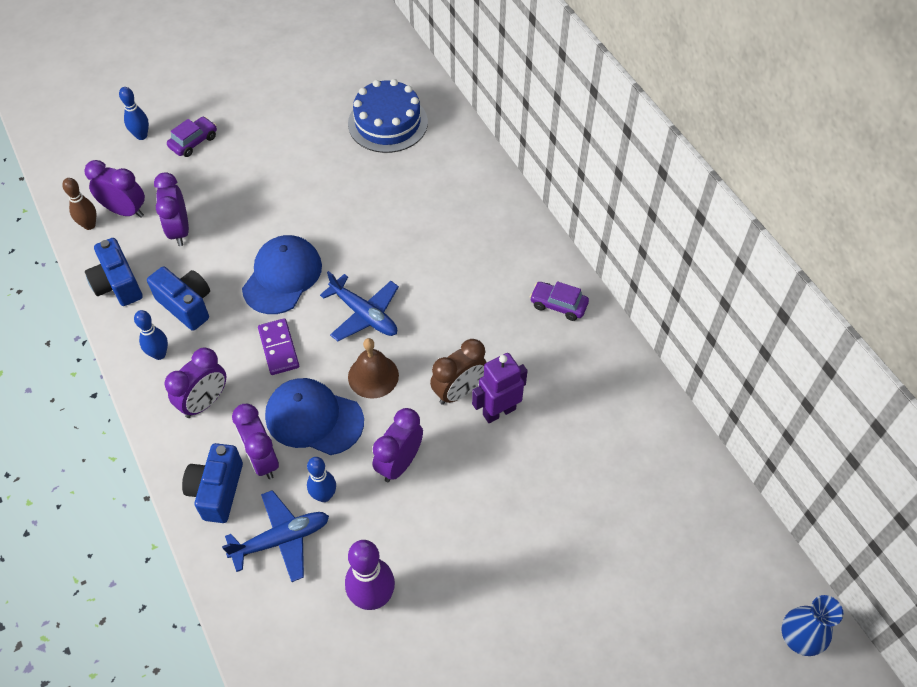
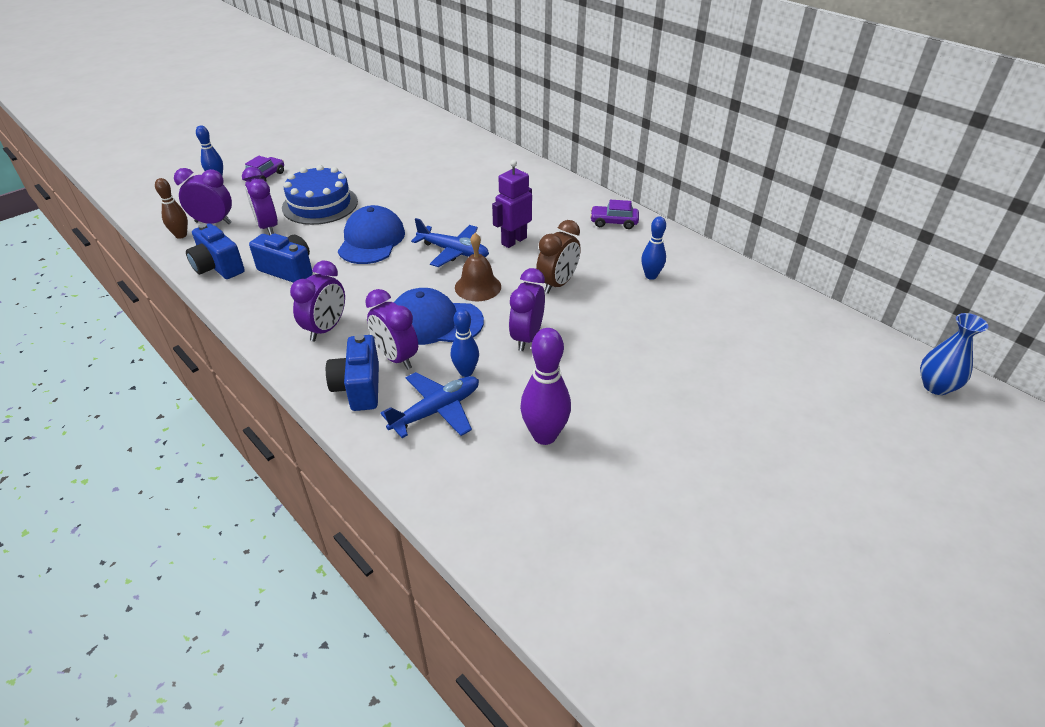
camera: 15 degrees left, 15 degrees down
blue bowling pin [134,310,168,360] -> blue bowling pin moved to [641,216,666,280]
purple domino [258,318,299,375] -> none
blue cake [348,79,428,153] -> blue cake moved to [282,165,358,225]
purple robot [472,353,528,423] -> purple robot moved to [492,160,532,248]

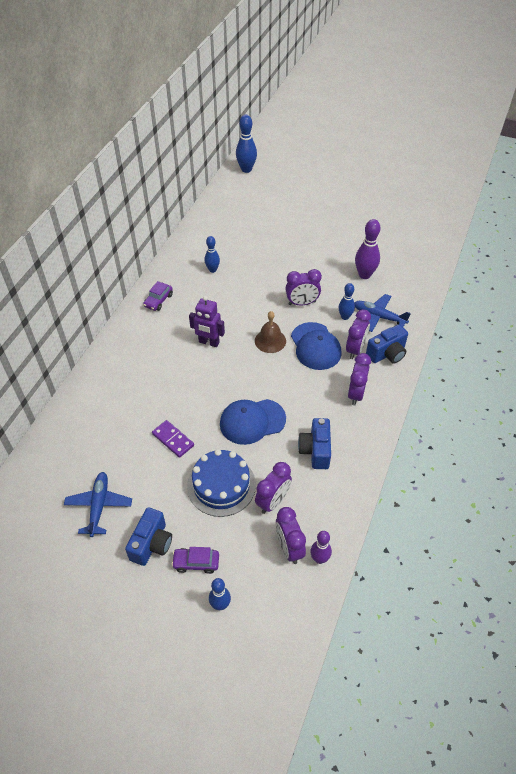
camera: 115 degrees left, 10 degrees up
brown bowling pin [155,178,188,239] -> purple bowling pin [310,531,332,564]
blue camera [186,223,245,279] -> blue camera moved to [125,507,172,566]
purple clock [290,261,345,341] -> purple clock turned 75 degrees counterclockwise [348,353,371,406]
blue plane [411,218,489,267] -> blue plane moved to [64,472,132,537]
brown clock [536,220,581,294] -> none
purple car [590,200,639,229] -> purple car turned 45 degrees clockwise [143,281,173,311]
blue vase [920,313,988,395] -> blue bowling pin [236,115,257,173]
none -> purple domino [152,420,194,458]

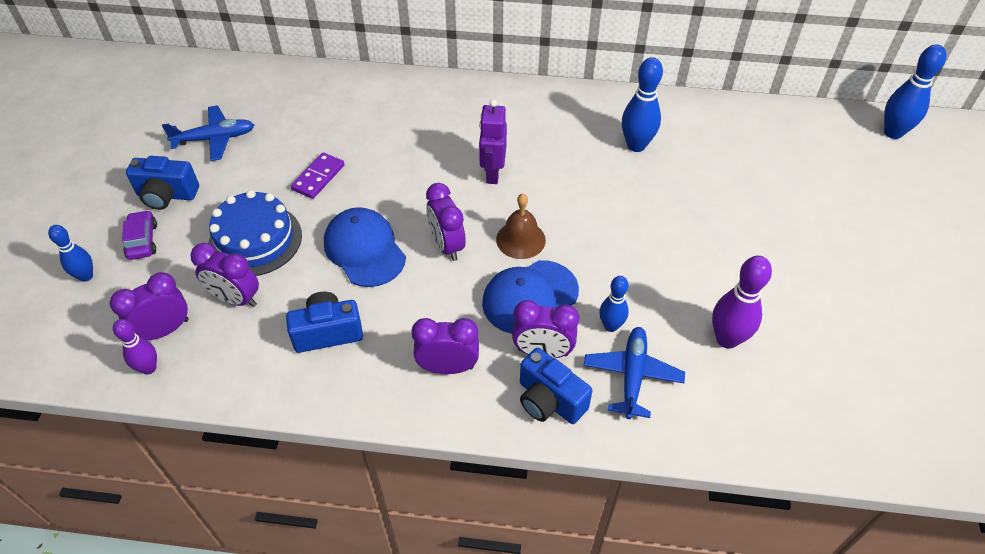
camera: 75 degrees right, 0 degrees up
purple car [143,281,173,311] -> none
blue bowling pin [205,236,220,273] -> blue bowling pin [622,57,663,152], size x1.59
purple clock [285,269,322,306] -> purple clock moved to [426,183,466,261]

